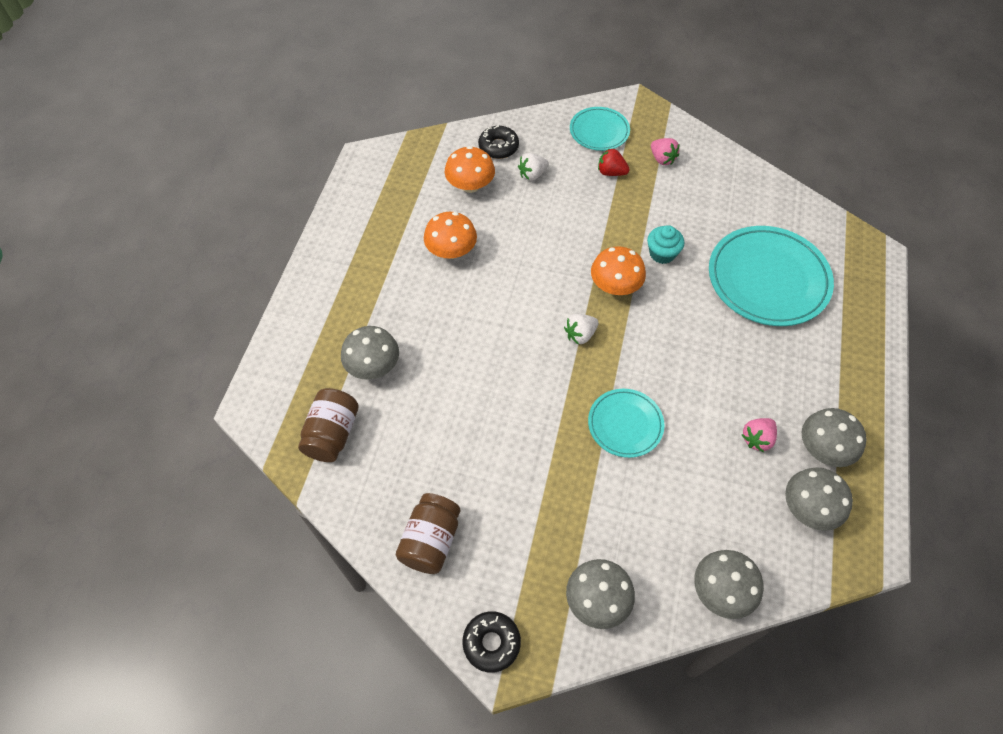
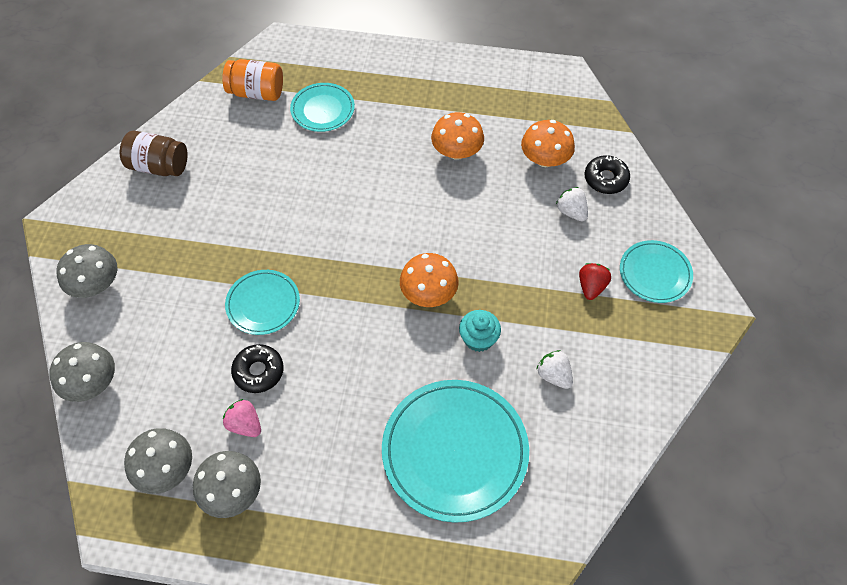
camera: 85 degrees right, 0 degrees up
brown jar [298,388,359,462] -> orange jar [222,59,283,101]
grey mushroom [341,326,399,380] -> turquoise plate [290,83,355,132]
black donut [462,611,521,673] -> black donut moved to [231,344,284,393]
white strawberry [564,314,599,345] -> white strawberry moved to [536,350,573,389]
pink strawberry [651,138,680,165] -> none

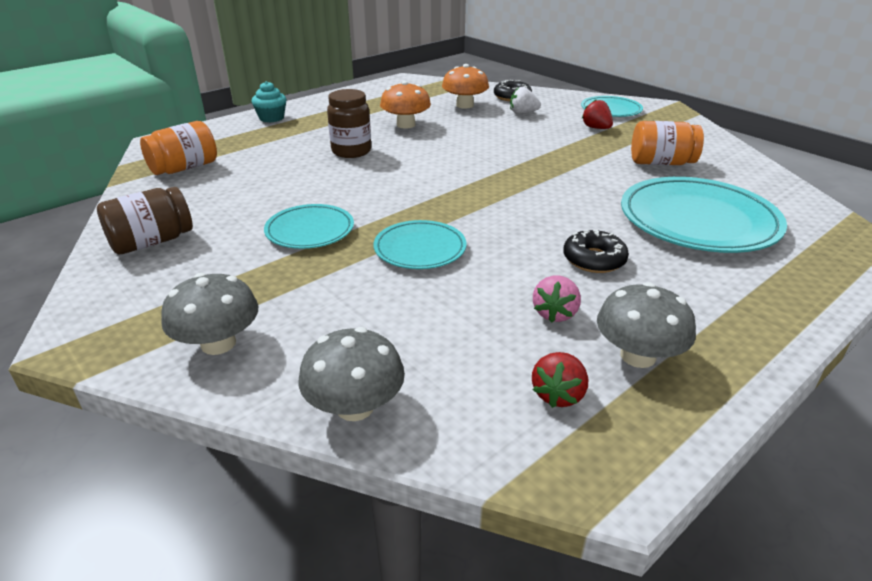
camera: 50 degrees left, 25 degrees down
grey mushroom [124,428,192,494] -> red strawberry [532,352,588,408]
pink strawberry [223,399,261,437] -> pink strawberry turned 60 degrees counterclockwise [533,275,581,323]
black donut [231,344,284,393] -> black donut moved to [563,230,629,273]
turquoise plate [290,83,355,132] -> turquoise plate moved to [264,204,354,249]
orange mushroom [400,253,459,307] -> none
turquoise cupcake [459,310,501,352] -> turquoise cupcake moved to [252,81,287,123]
white strawberry [536,350,573,389] -> orange jar [631,121,704,165]
none -> brown jar [327,89,371,158]

